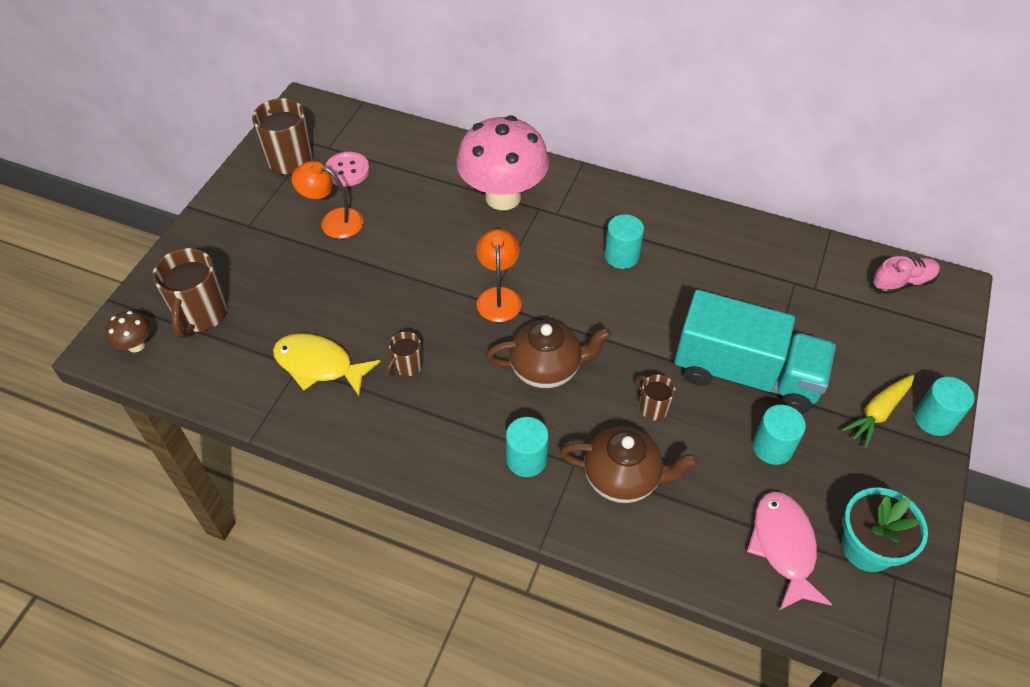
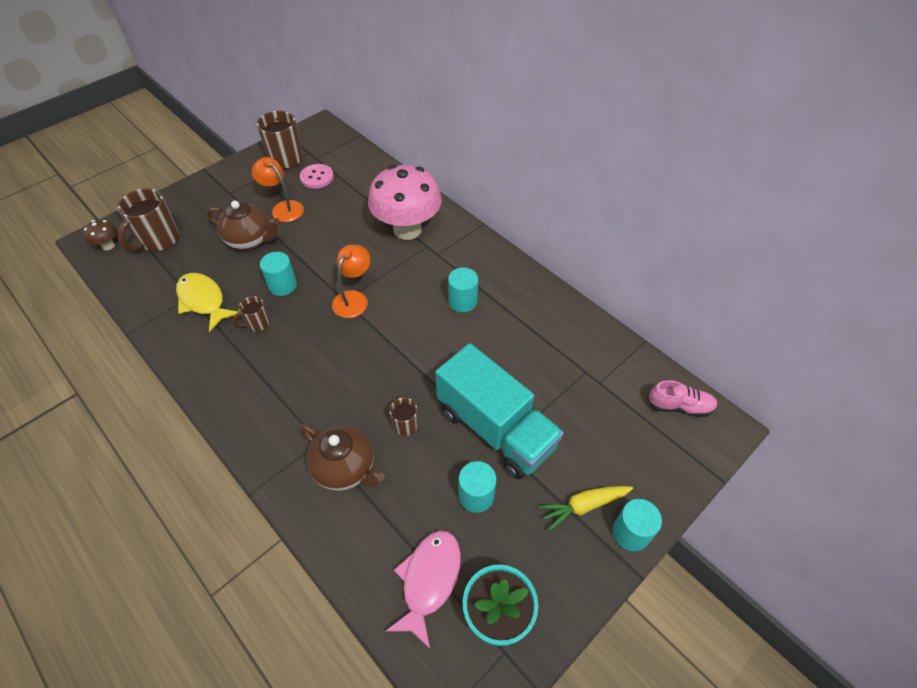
camera: 25 degrees right, 0 degrees up
brown teapot [486,320,611,388] -> brown teapot moved to [207,201,279,250]
turquoise cylinder [506,417,549,477] -> turquoise cylinder moved to [260,252,297,296]

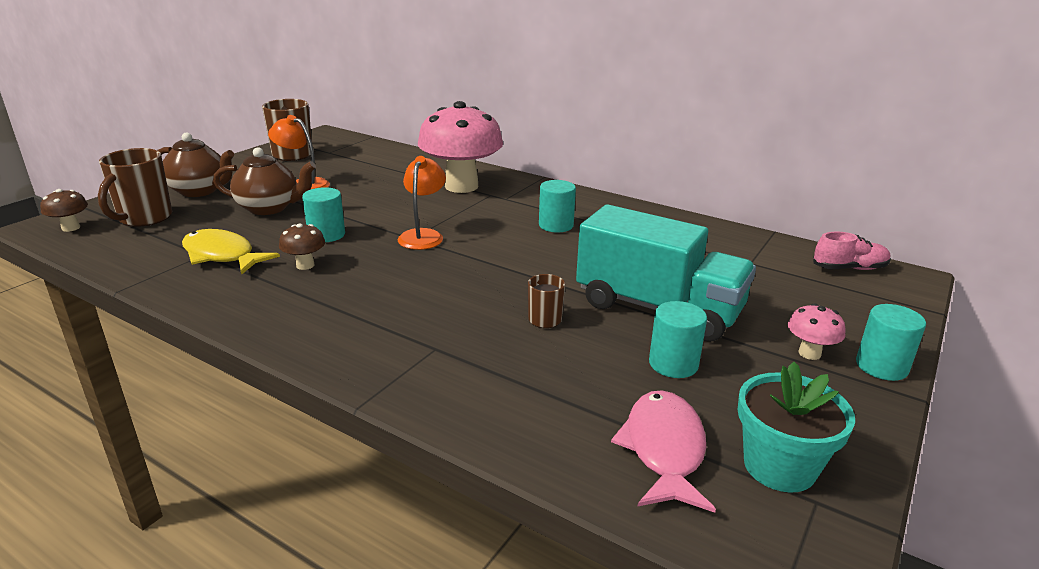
camera: 15 degrees left, 25 degrees down
brown mug [232,296,270,332] -> brown mushroom [279,223,325,270]
brown teapot [299,424,385,491] -> brown teapot moved to [157,132,234,197]
pink button [300,164,334,189] -> none
yellow carrot [538,486,633,531] -> pink mushroom [788,303,846,360]

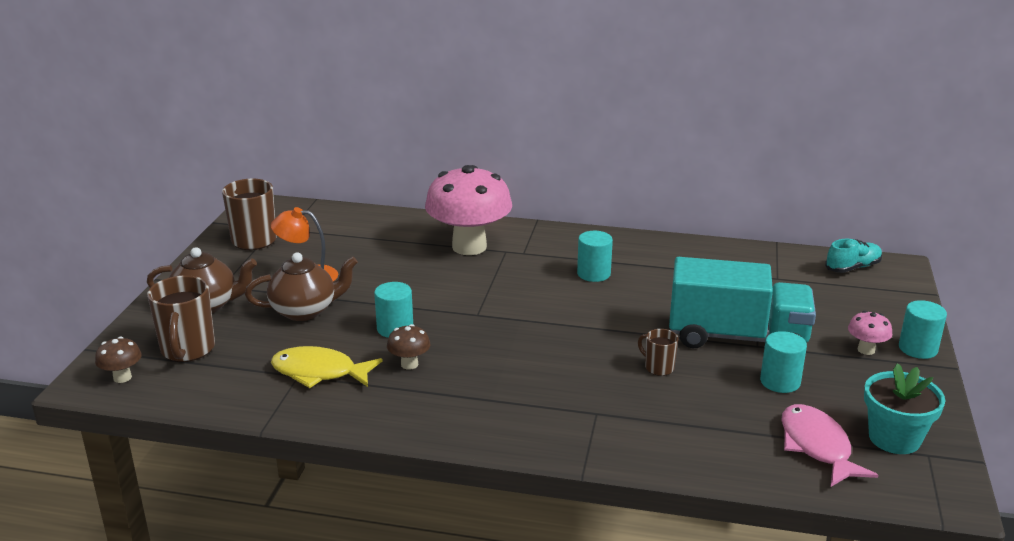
camera: 20 degrees left, 0 degrees up
orange lamp [397,156,446,250] -> none
pink shoe [813,232,891,270] -> turquoise shoe [825,239,882,273]

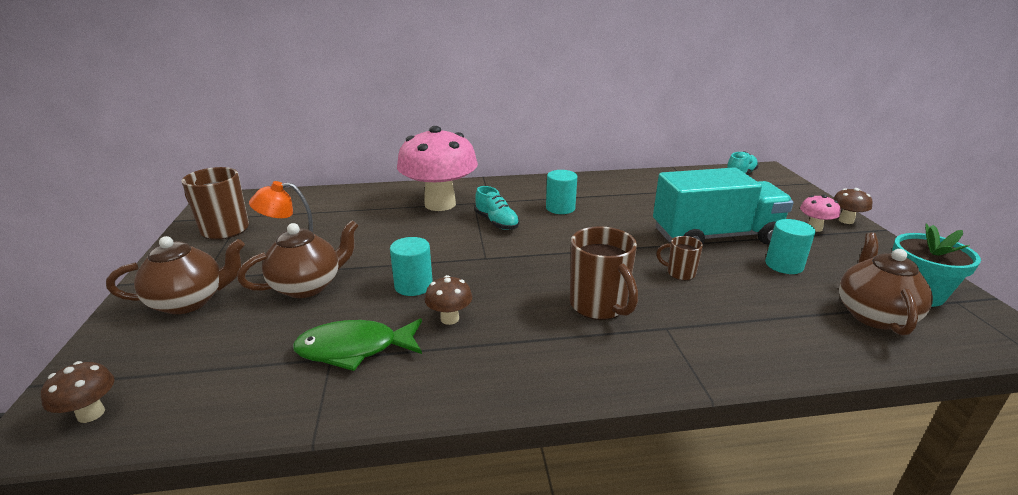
camera: 20 degrees left, 0 degrees up
brown mug [147,276,215,362] -> brown mug moved to [570,226,638,320]
yellow fish [271,346,383,388] -> green fish [293,319,422,371]
pink fish [781,404,878,487] -> brown teapot [839,233,933,336]
turquoise cylinder [899,300,947,359] -> brown mushroom [833,188,872,224]
none -> turquoise shoe [475,186,520,230]

